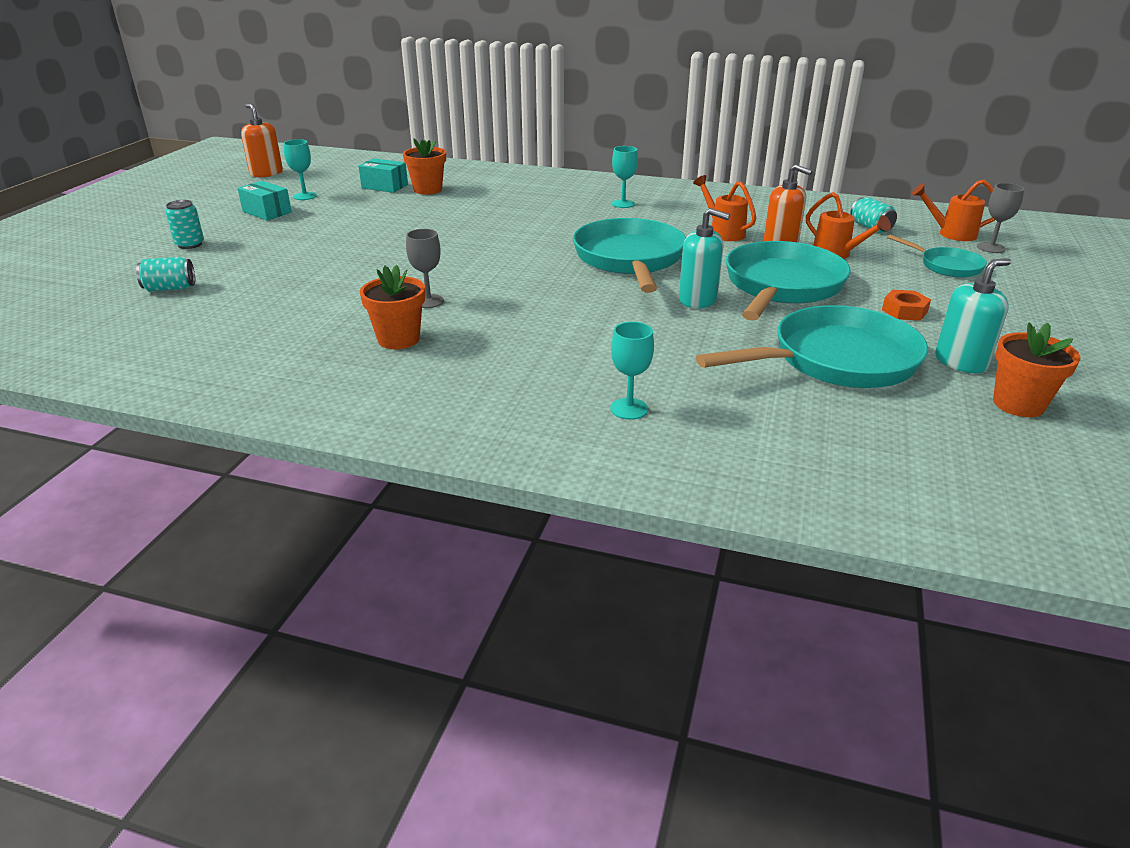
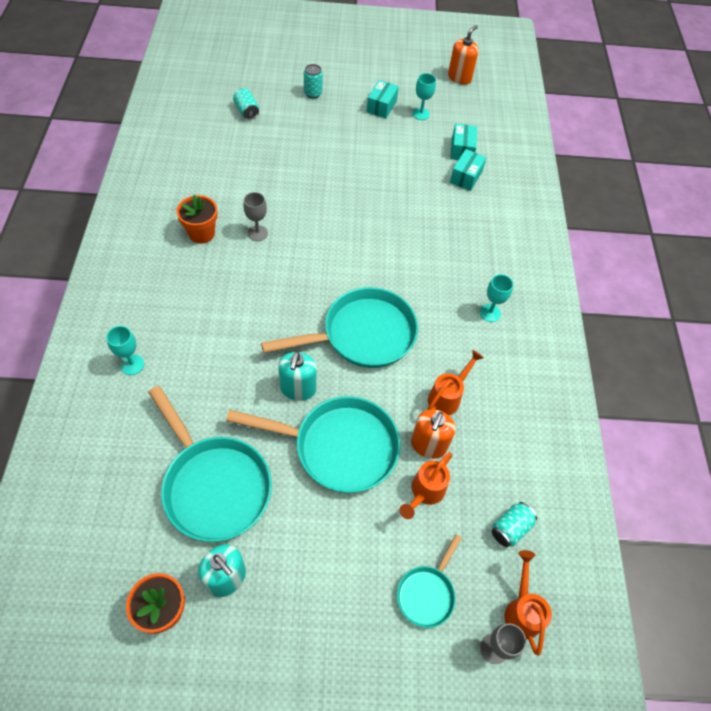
camera: 70 degrees right, 25 degrees up
orange flower pot [403,138,446,195] -> turquoise box [450,149,487,191]
orange nut [882,290,931,321] -> none

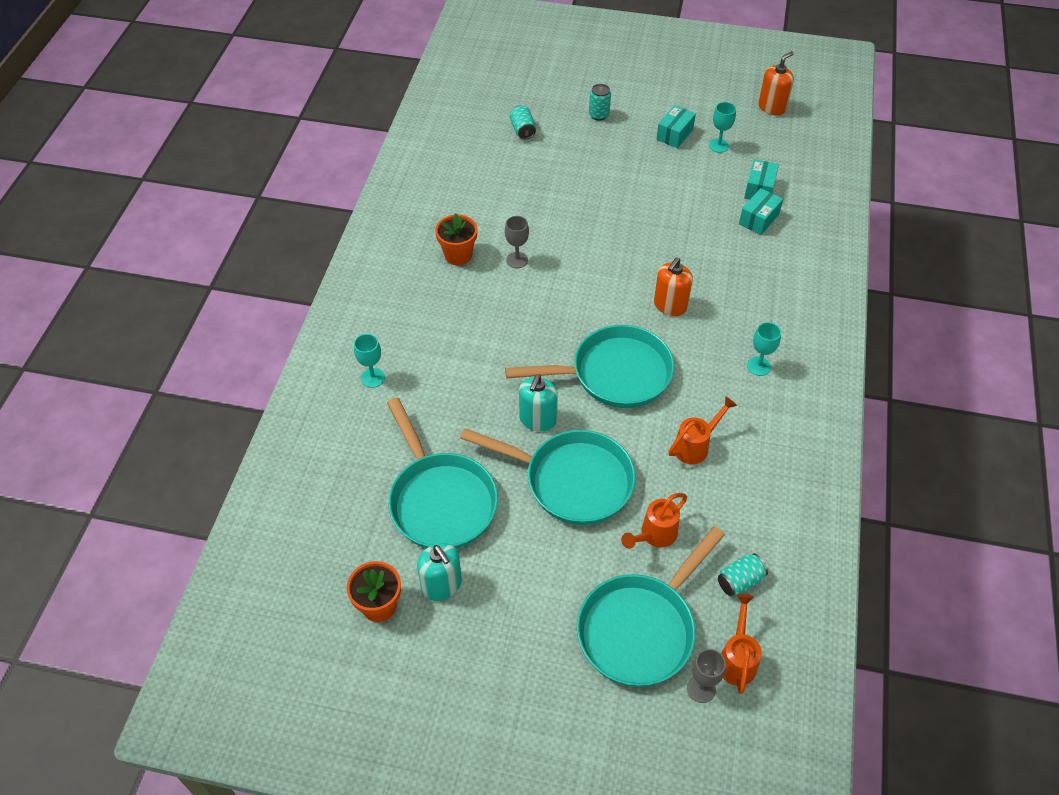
camera: 15 degrees right, 5 degrees down
turquoise pan [397,534,461,628] -> turquoise pan [577,526,725,687], size x1.95
orange soap dispenser [411,409,456,459] -> orange soap dispenser moved to [654,257,693,316]

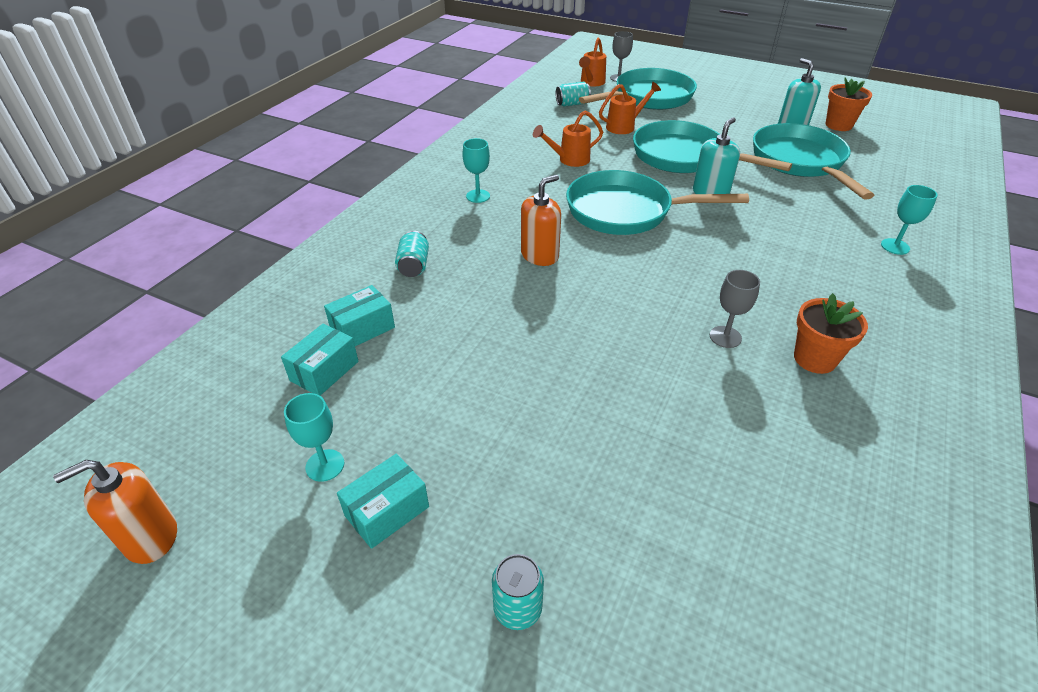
camera: 165 degrees left, 10 degrees down
turquoise can [509,105,536,139] -> turquoise can moved to [395,231,429,277]

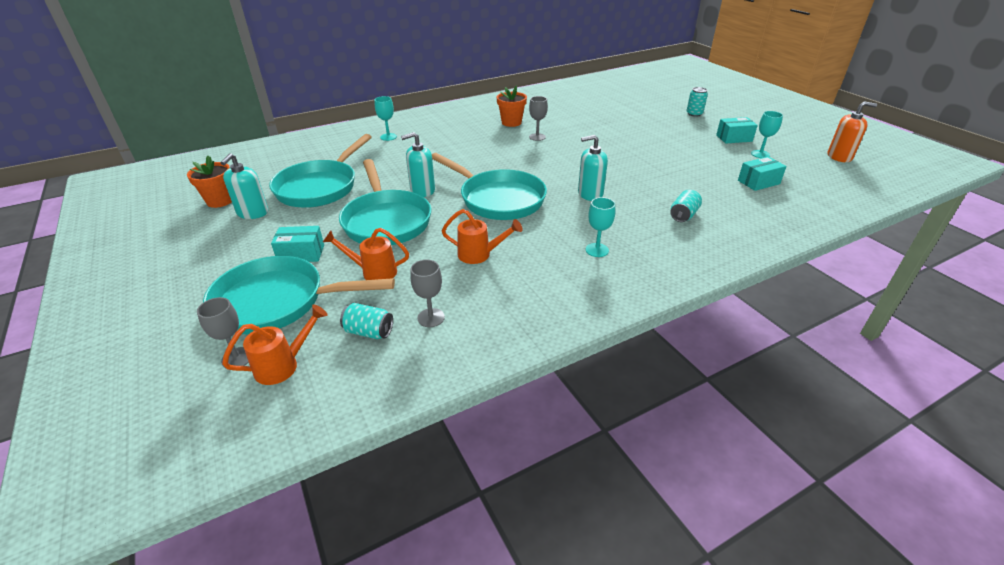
camera: 145 degrees left, 5 degrees down
turquoise box [324,285,395,346] -> turquoise box moved to [271,226,324,262]
orange soap dispenser [521,175,561,266] -> turquoise soap dispenser [578,135,608,201]
none -> grey goblet [410,260,445,327]

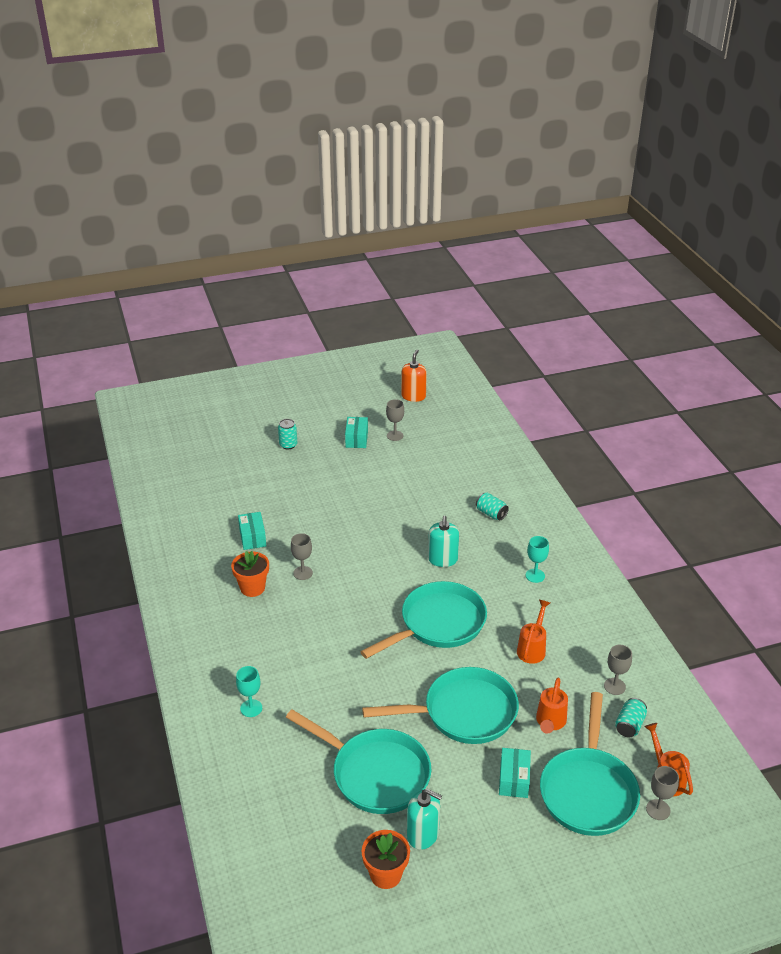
camera: 80 degrees left, 0 degrees up
turquoise soap dispenser [401,132,435,197] -> none
turquoise box [738,157,787,191] -> turquoise box moved to [238,512,266,550]
turquoise goblet [751,111,783,158] -> grey goblet [386,399,404,441]

